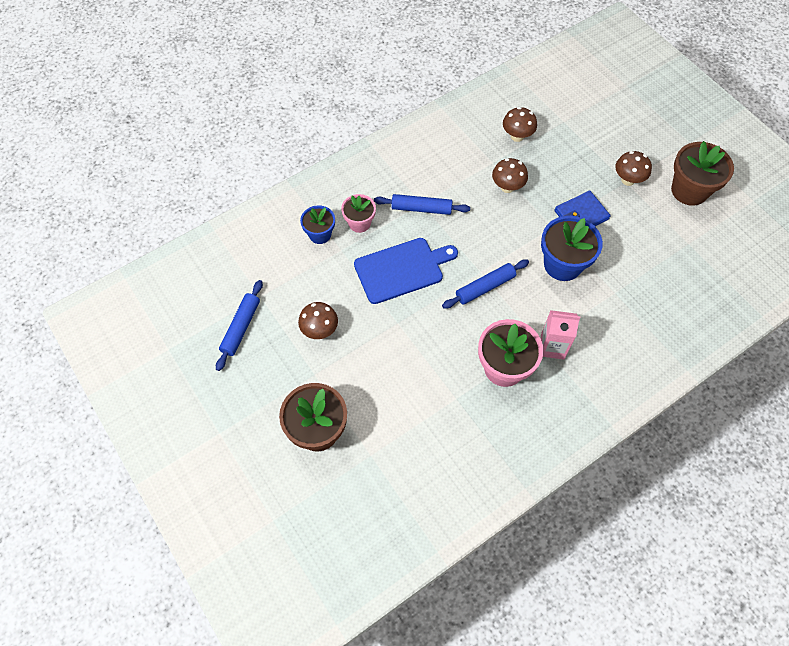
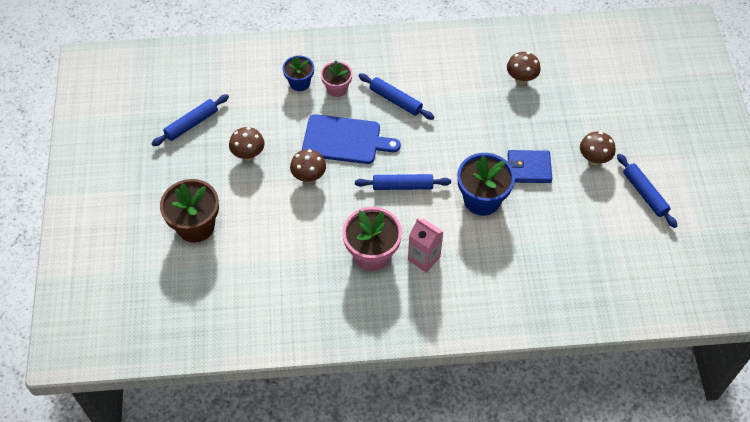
camera: 30 degrees right, 5 degrees down
brown mushroom [492,158,528,193] -> brown mushroom moved to [290,149,326,183]
brown flower pot [671,141,734,206] -> blue rolling pin [617,154,678,228]

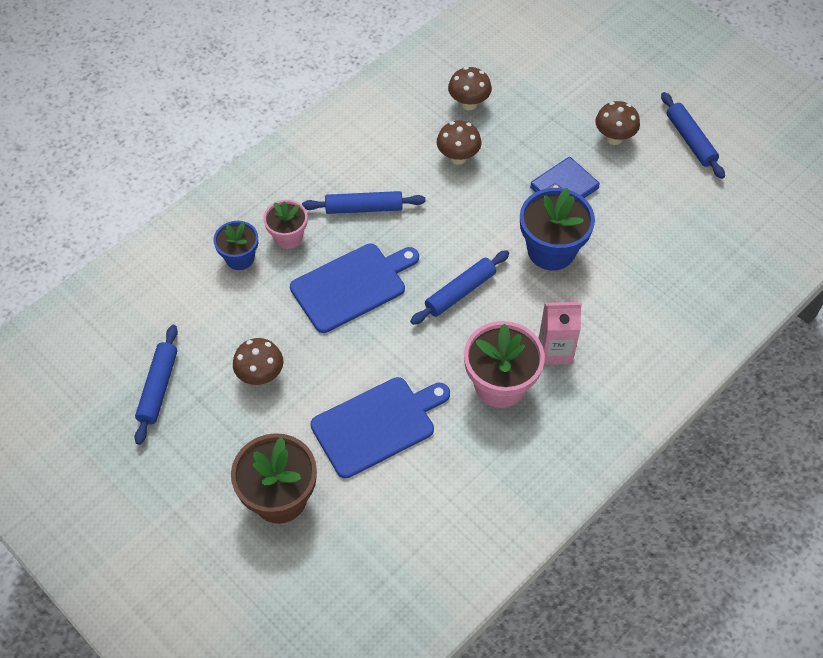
camera: 40 degrees left, 0 degrees up
brown mushroom [290,149,326,183] -> brown mushroom moved to [437,121,481,165]
blue rolling pin [617,154,678,228] -> blue rolling pin turned 45 degrees clockwise [661,92,725,179]
none -> blue cutting board [310,377,450,479]

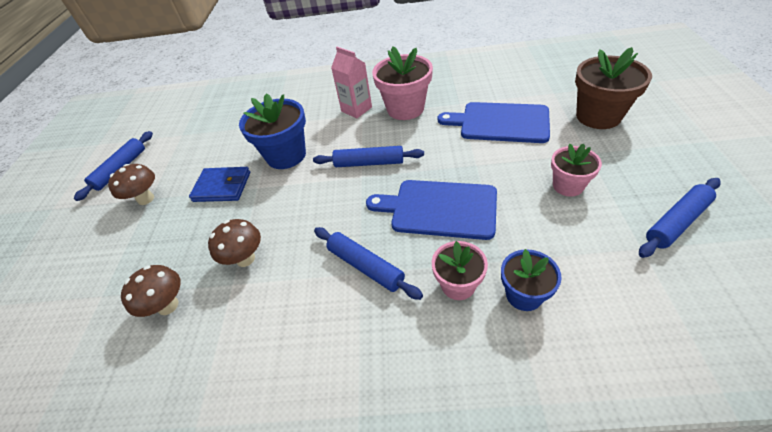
camera: 130 degrees left, 10 degrees down
brown mushroom [233,338,283,385] -> pink flower pot [551,144,602,197]

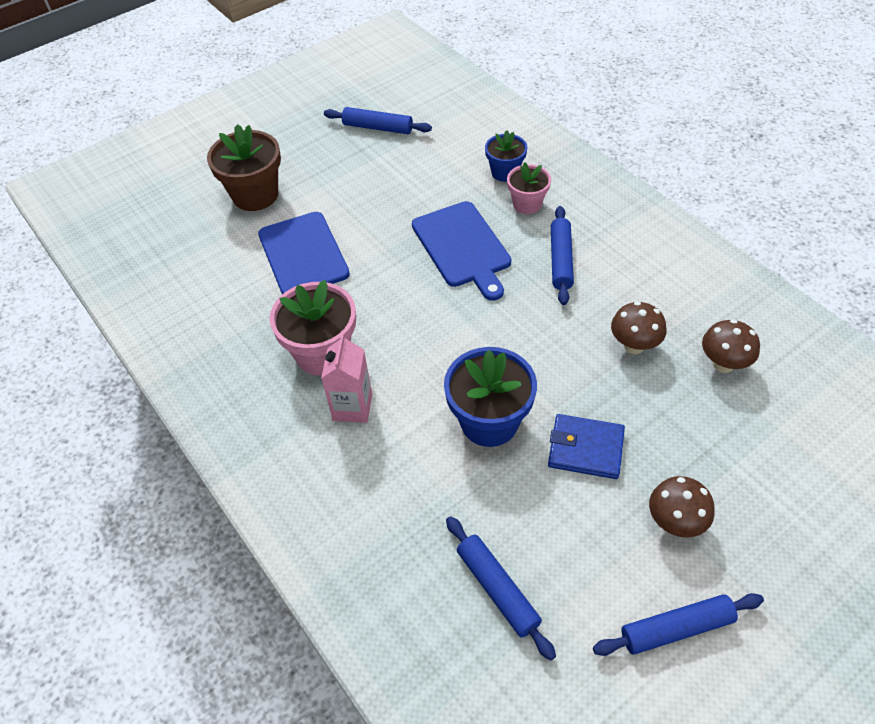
camera: 130 degrees left, 5 degrees up
blue wallet [189,167,250,202] -> blue wallet turned 45 degrees counterclockwise [548,414,625,479]
blue rolling pin [313,146,424,167] -> blue rolling pin moved to [446,516,556,660]
pink flower pot [551,144,602,197] -> none

